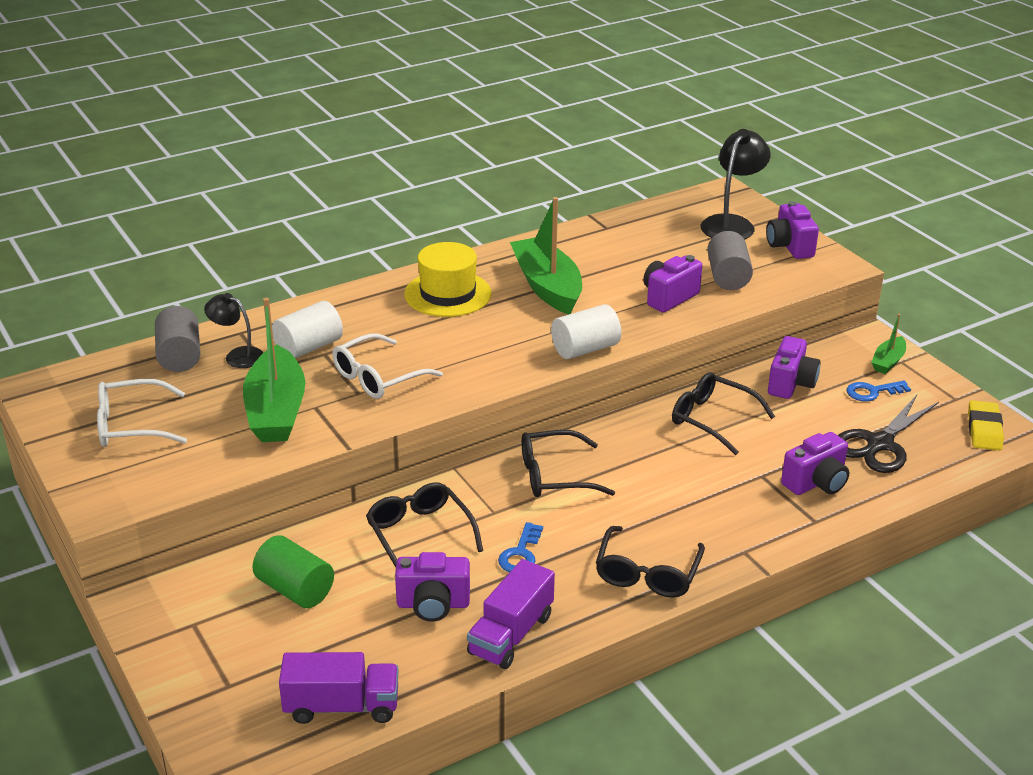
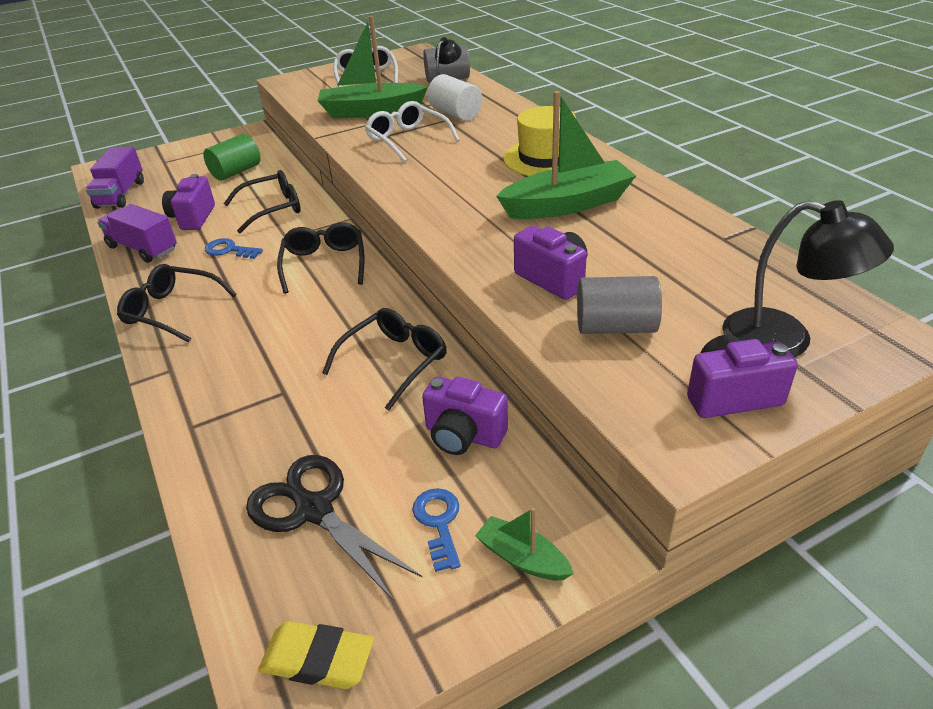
camera: 95 degrees right, 5 degrees up
white cylinder [551,304,621,359] -> none
purple camera [781,432,849,495] -> none

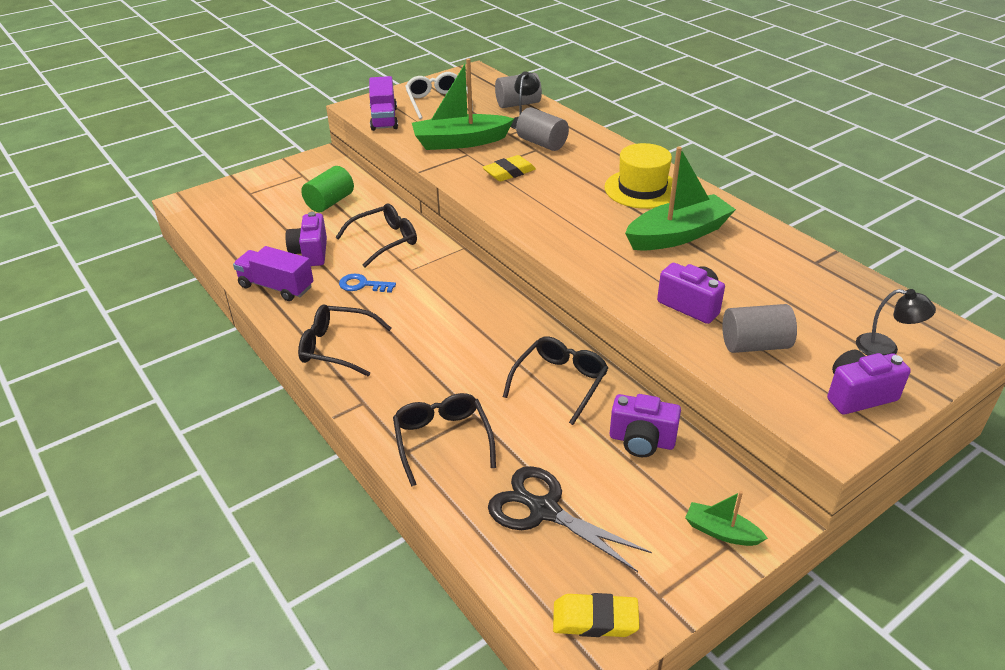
camera: 10 degrees left, 0 degrees up
purple truck [86,147,144,209] -> purple truck moved to [369,76,398,131]
black glasses [277,222,364,294] -> black glasses moved to [393,393,496,487]
white glasses [365,101,460,162] -> yellow eraser [482,155,536,182]
blue key [412,488,461,572] -> none
white cylinder [427,74,482,121] -> grey cylinder [516,107,569,151]
black lamp [722,200,894,357] -> black lamp [856,289,936,355], size x0.61

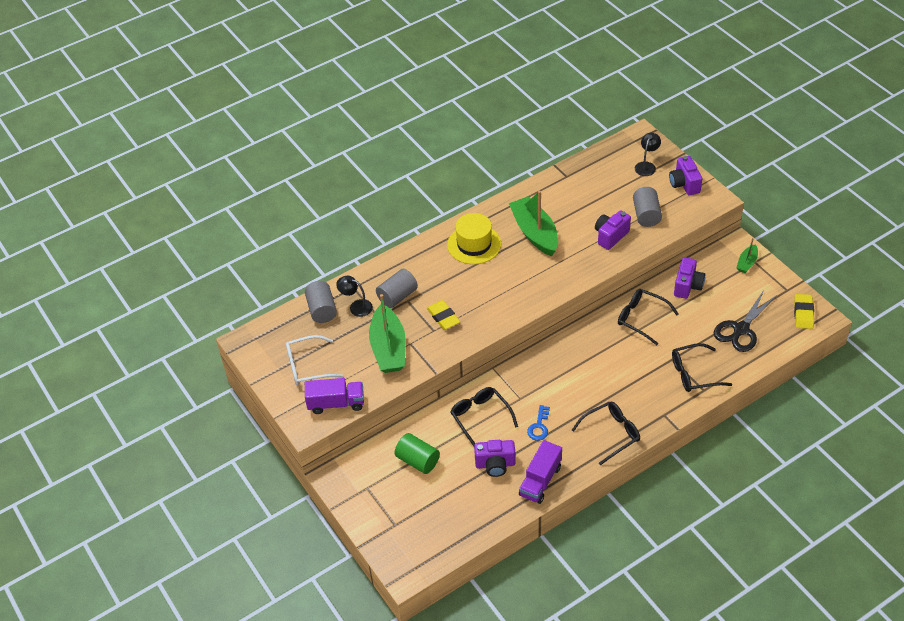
camera: 85 degrees left, 10 degrees up
black glasses [298,304,392,376] -> black glasses turned 135 degrees counterclockwise [572,401,640,465]

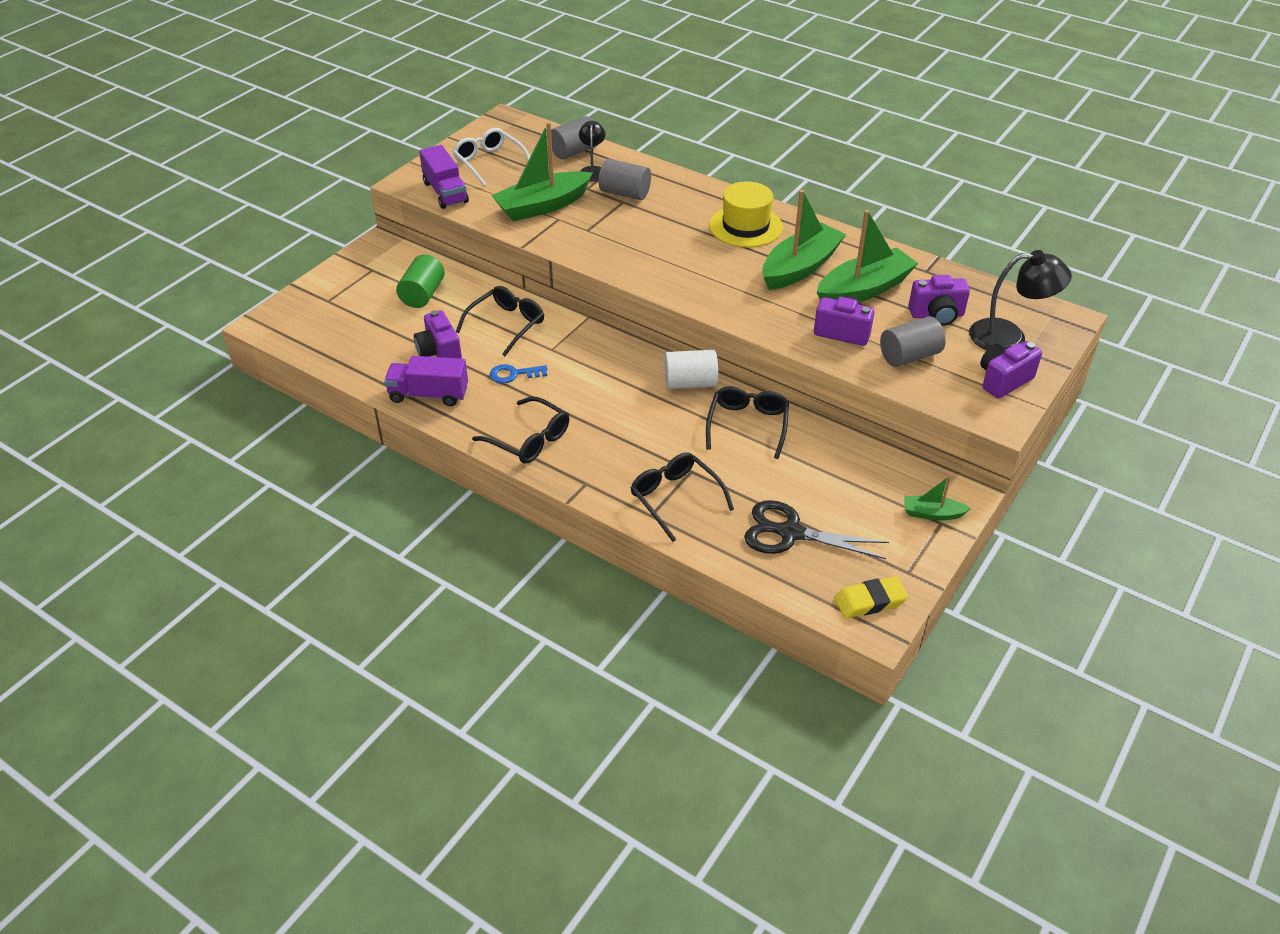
camera: 65 degrees right, 5 degrees down
yellow eraser [427,300,460,330] -> none
black lamp [635,133,661,176] -> black lamp [969,250,1072,350], size x1.63
purple camera [674,257,705,299] -> purple camera moved to [908,275,970,326]
none -> white cylinder [665,350,718,389]
none -> green boat [817,210,918,302]

